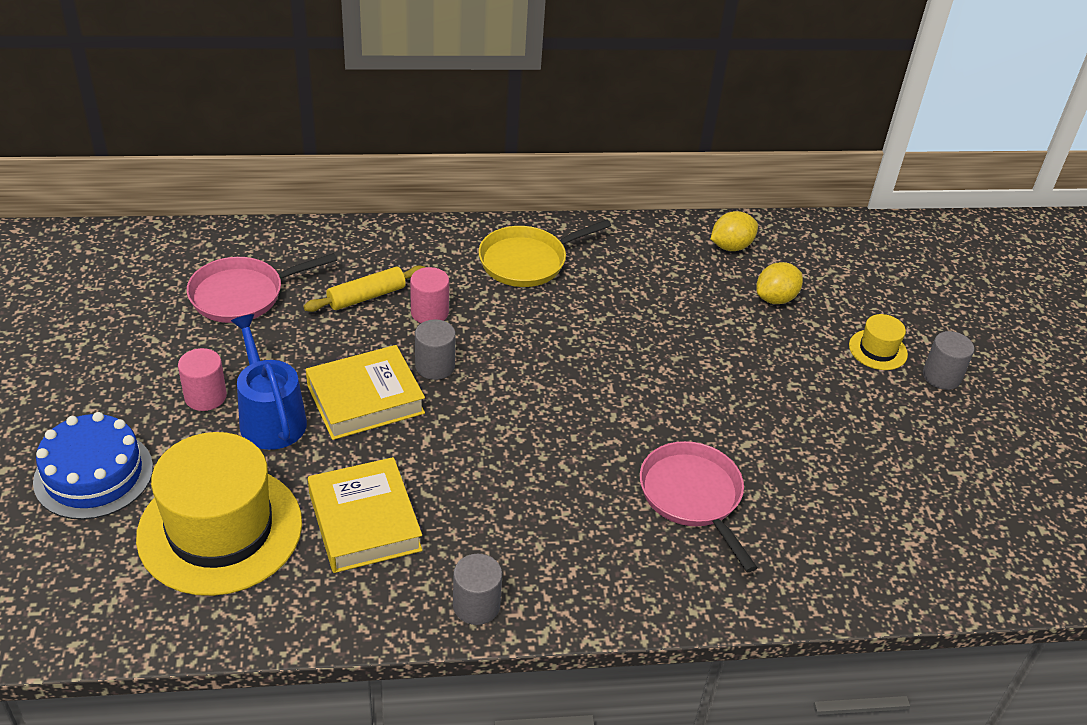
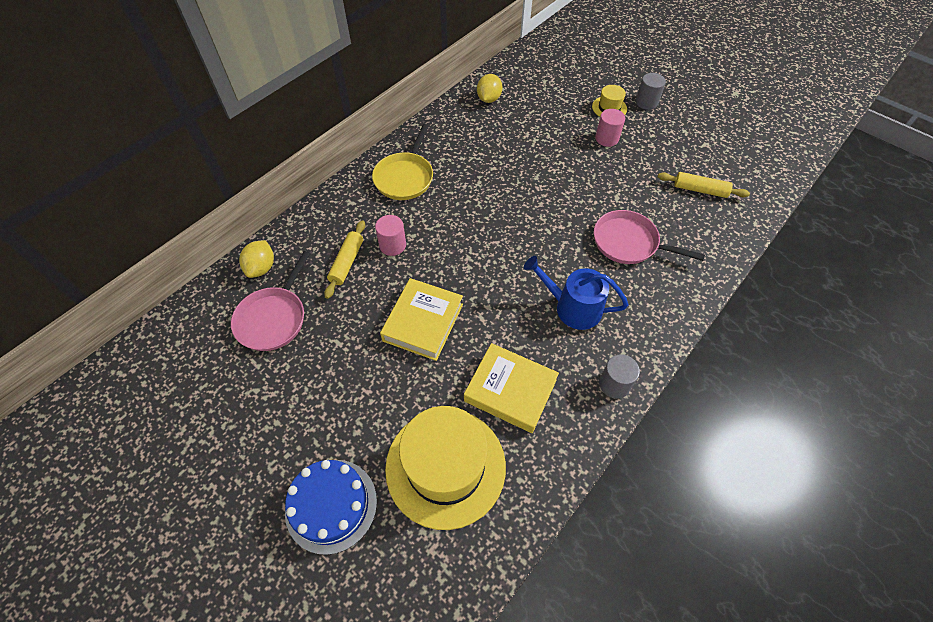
camera: 40 degrees left, 15 degrees up
pink cylinder [178,348,227,411] -> pink cylinder moved to [595,109,625,147]
blue watering can [231,314,307,450] -> blue watering can moved to [524,256,629,330]
grey cylinder [415,320,456,380] -> none
yellow lemon [756,262,803,304] -> yellow lemon moved to [239,240,274,278]
none -> yellow rolling pin [658,172,750,198]

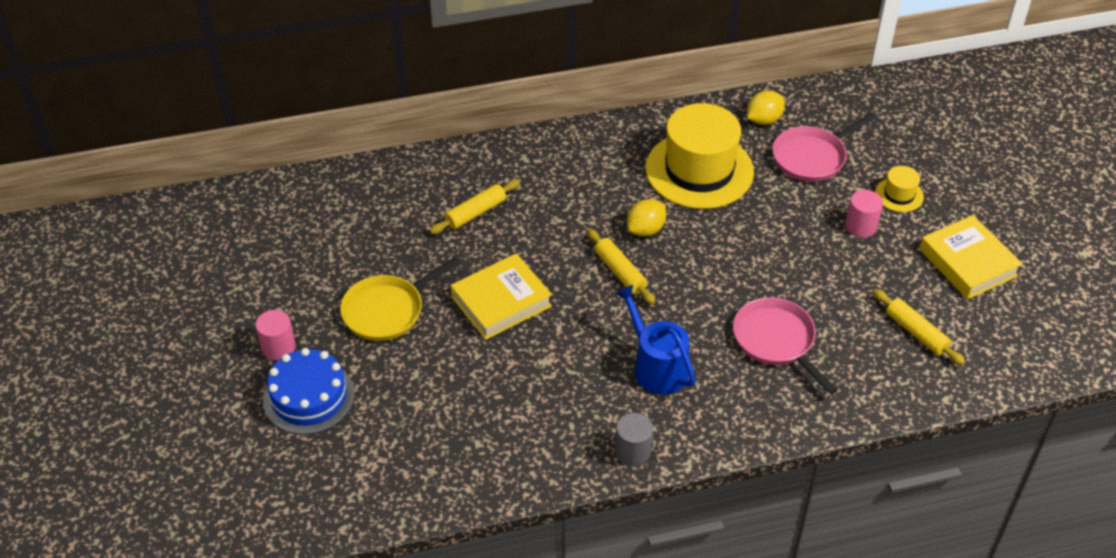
camera: 35 degrees right, 10 degrees down
pink pan [231,251,310,351] -> pink pan moved to [772,113,876,182]
yellow lemon [239,240,274,278] -> yellow lemon moved to [627,199,666,237]
yellow pan [372,124,433,200] -> yellow pan moved to [340,257,460,341]
pink cylinder [375,215,406,256] -> pink cylinder moved to [255,310,296,361]
yellow hat [385,406,506,530] -> yellow hat moved to [646,103,754,209]
yellow book [464,343,559,433] -> yellow book moved to [919,215,1023,299]
grey cylinder [636,73,666,110] -> none
none -> yellow rolling pin [587,229,656,305]

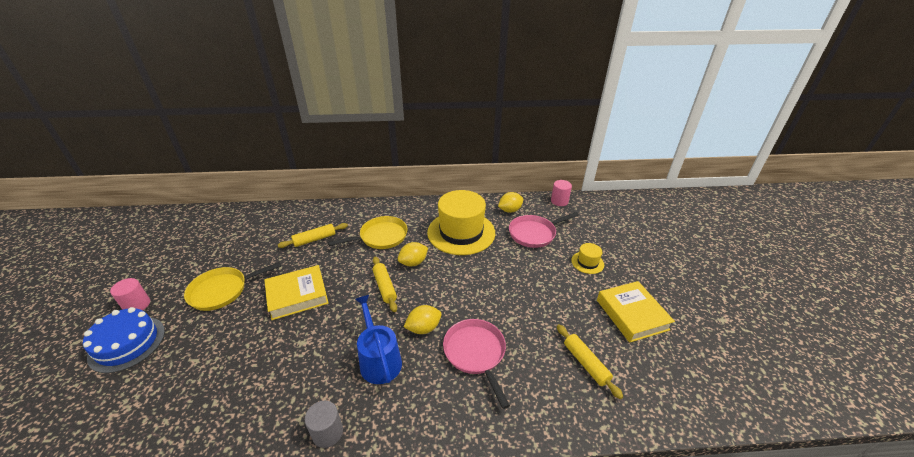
camera: 10 degrees right, 10 degrees down
pink cylinder [845,190,883,238] -> pink cylinder moved to [551,180,572,206]
none -> yellow pan [328,216,408,249]
none -> yellow lemon [404,305,442,334]

